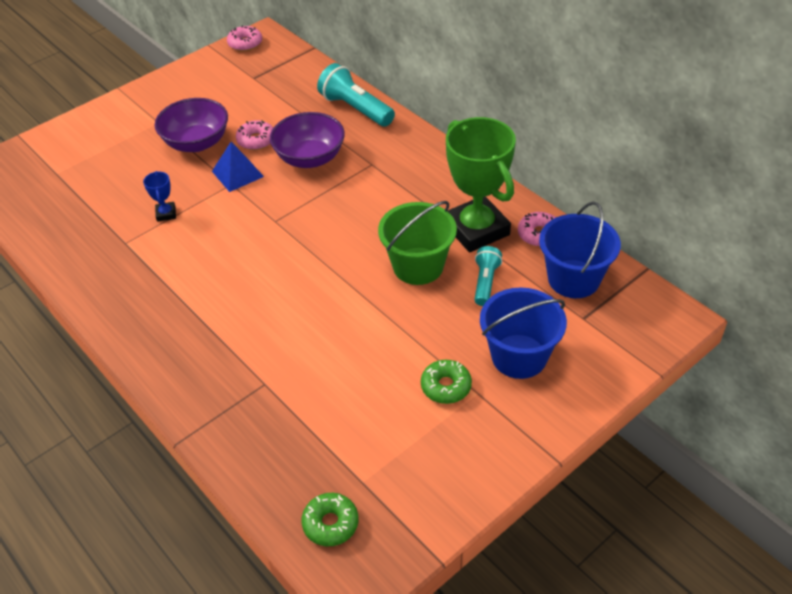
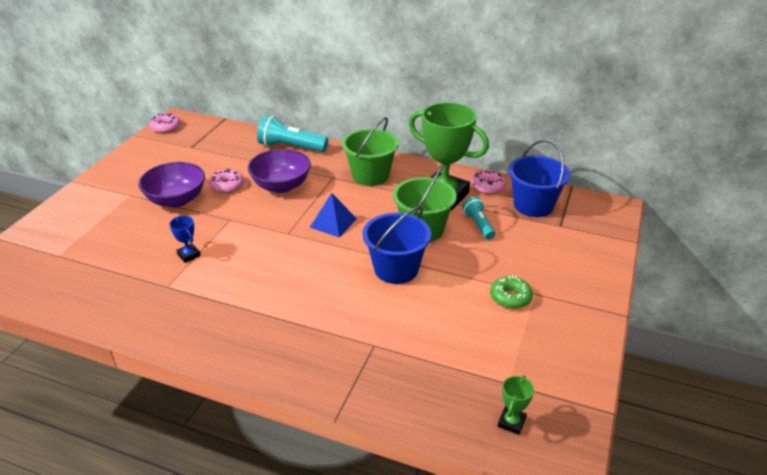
camera: 30 degrees left, 10 degrees down
blue pyramid [212,142,264,192] -> blue pyramid moved to [310,193,357,238]
green donut [301,493,358,547] -> green trophy [498,375,534,435]
blue bucket [480,287,567,379] -> blue bucket moved to [363,206,431,284]
none -> green bucket [342,117,399,186]

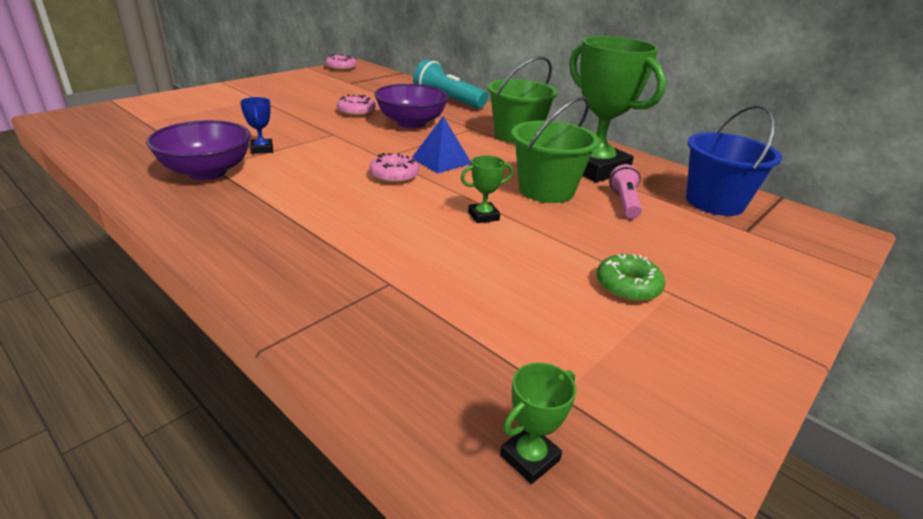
camera: 20 degrees right, 5 degrees down
purple bowl [138,162,205,208] -> purple bowl moved to [146,120,251,180]
blue bucket [363,206,431,284] -> green trophy [461,155,514,223]
turquoise flashlight [462,197,495,240] -> pink flashlight [609,164,642,219]
pink donut [471,170,506,194] -> pink donut moved to [370,153,419,184]

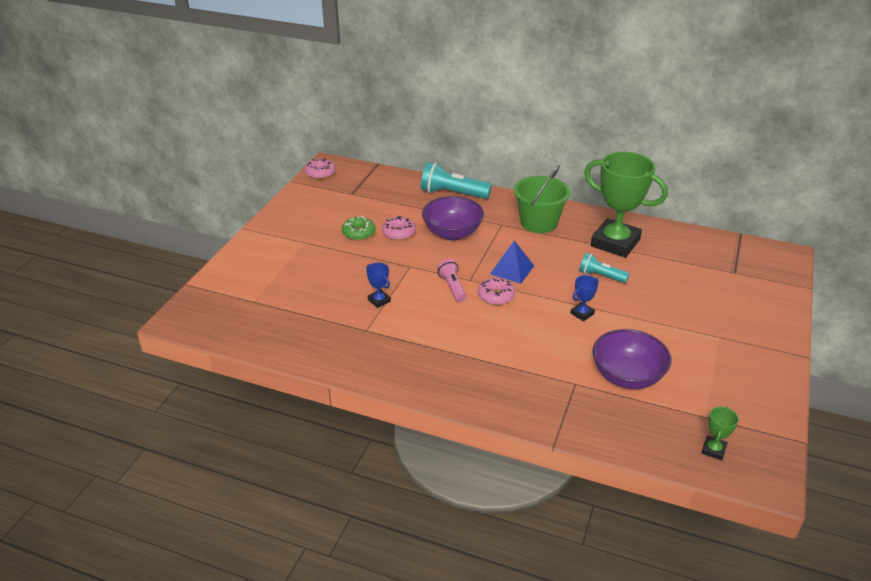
camera: 20 degrees left, 5 degrees up
purple bowl [146,120,251,180] -> purple bowl moved to [593,329,672,389]
green trophy [461,155,514,223] -> blue trophy [571,275,599,321]
green bucket [511,96,600,203] -> turquoise flashlight [579,253,629,283]
green donut [597,254,665,302] -> green donut moved to [342,216,375,241]
pink flashlight [609,164,642,219] -> pink flashlight moved to [437,259,466,302]
blue bucket [686,104,782,216] -> none

